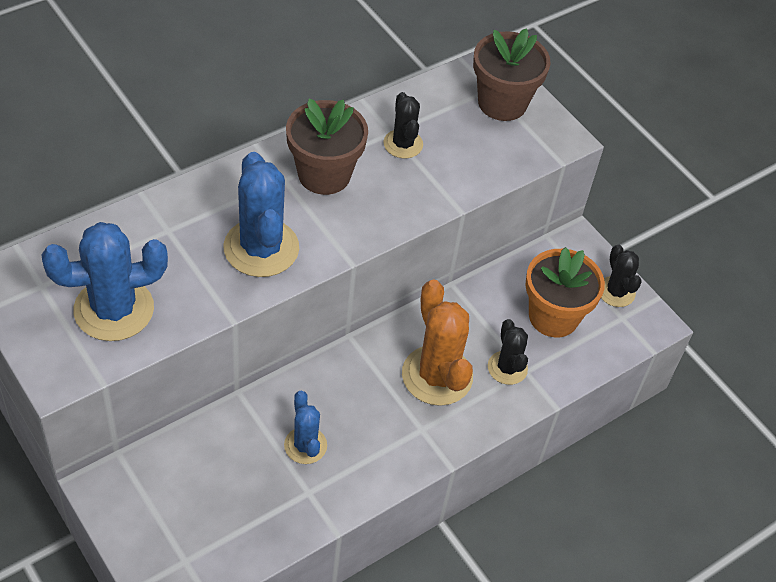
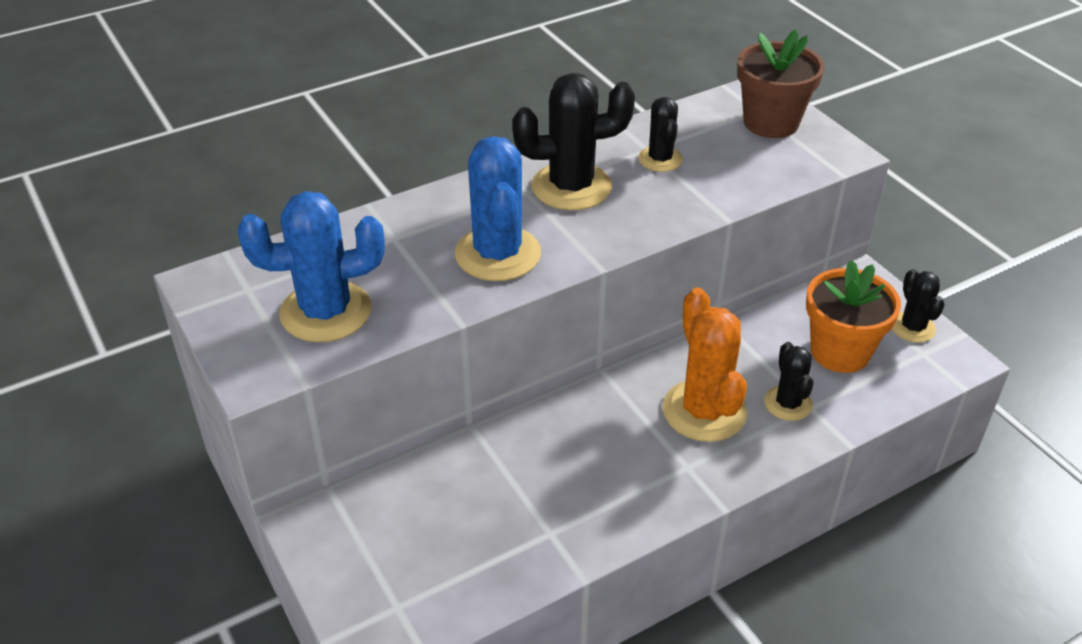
camera: 10 degrees right, 10 degrees down
blue cactus [284,391,327,464] -> none
brown flower pot [286,99,368,195] -> black cactus [512,73,635,210]

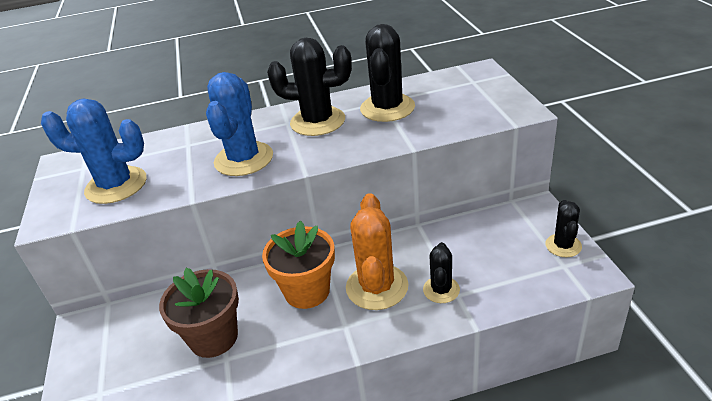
camera: 20 degrees right, 5 degrees down
black cactus [638,97,683,172] -> black cactus [360,24,415,122], size x1.75
brown flower pot [737,30,825,138] -> brown flower pot moved to [159,268,239,358]
orange flower pot [806,260,901,373] -> orange flower pot moved to [262,220,335,309]

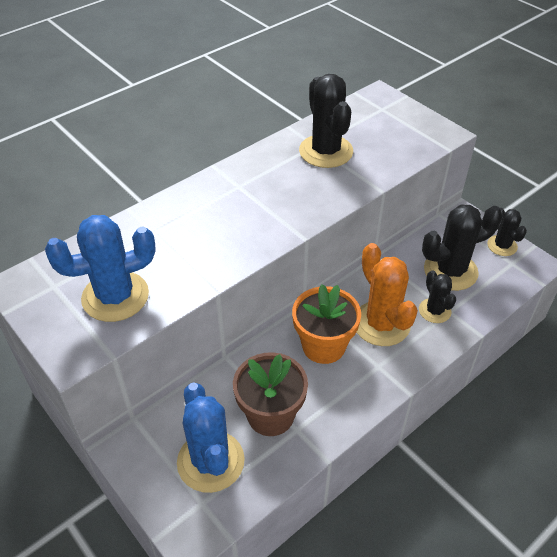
camera: 30 degrees left, 10 degrees up
blue cactus [206,72,273,176] -> blue cactus moved to [177,382,245,493]
black cactus [267,38,352,136] -> black cactus moved to [422,204,502,291]

